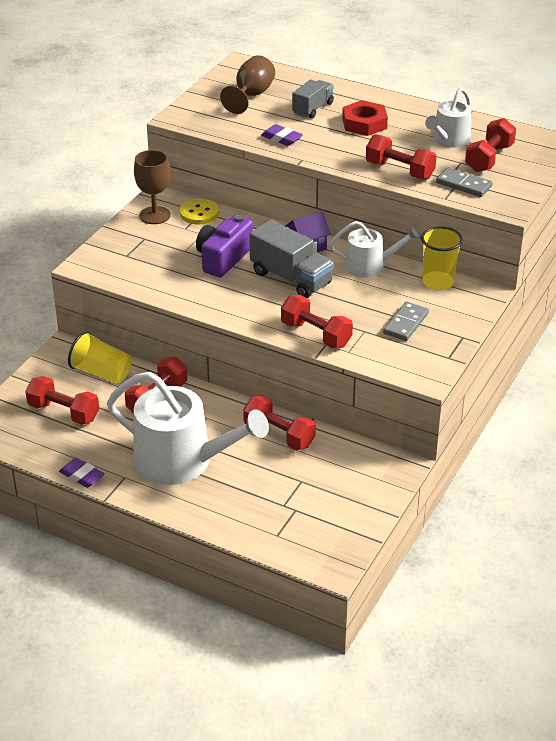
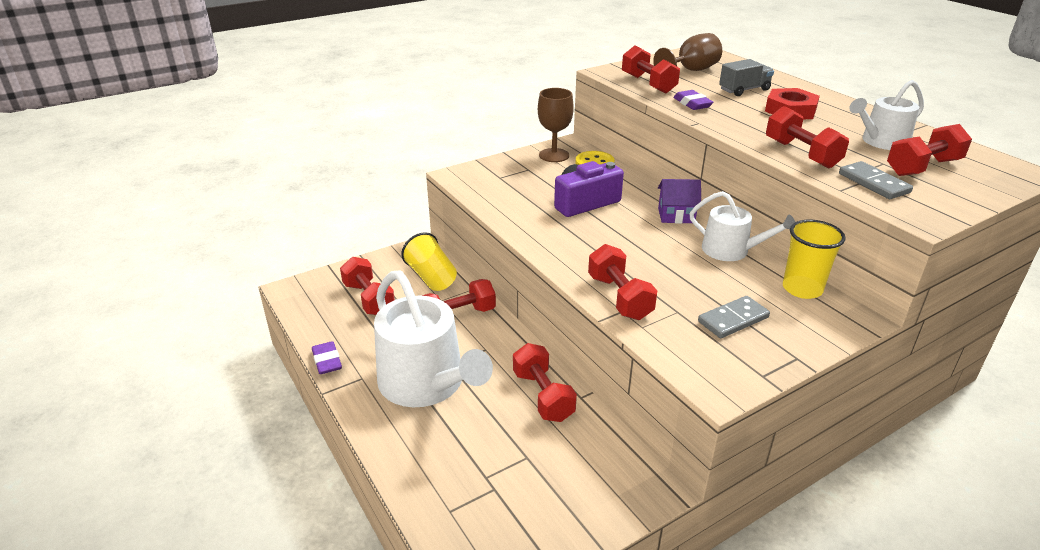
camera: 30 degrees right, 5 degrees down
grey truck [249,220,334,298] -> none
none -> red dumbbell [622,45,680,94]

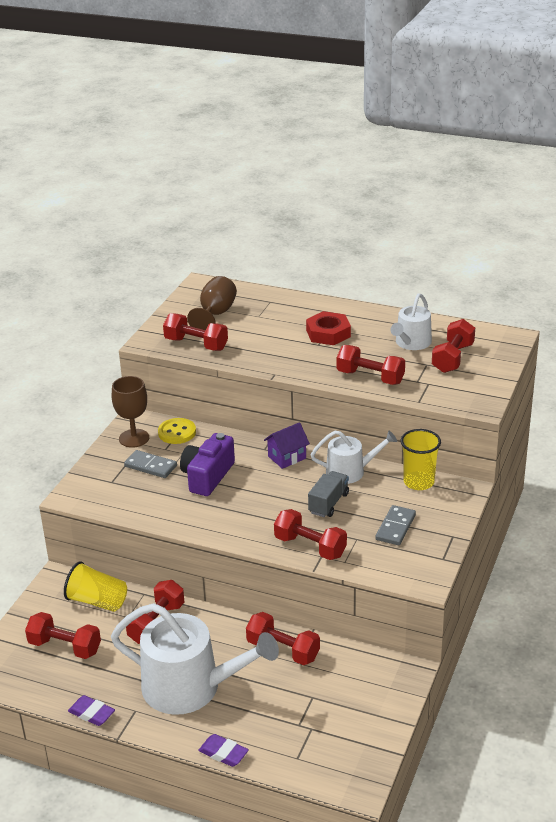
camera: 35 degrees left, 0 degrees up
purple eraser [673,90,713,110] -> purple eraser moved to [198,734,249,767]
grey truck [719,59,774,96] -> grey truck moved to [308,471,349,517]
grey domino [839,161,913,199] -> grey domino moved to [124,450,177,478]

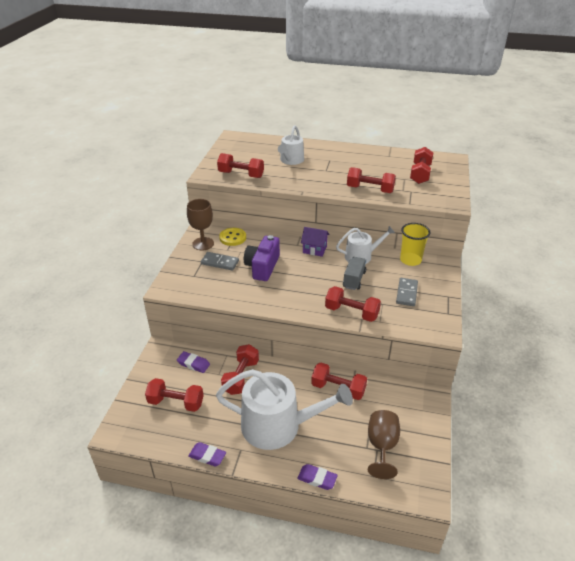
camera: 10 degrees left, 5 degrees up
yellow cup [64,562,127,612] -> purple eraser [177,351,210,373]
brown goblet [187,276,237,330] -> brown goblet moved to [368,410,400,479]
purple house [264,422,310,469] -> purple house turned 60 degrees clockwise [301,227,329,257]
red nut [306,311,351,345] -> none
white watering can [390,293,432,350] -> white watering can moved to [278,125,304,165]

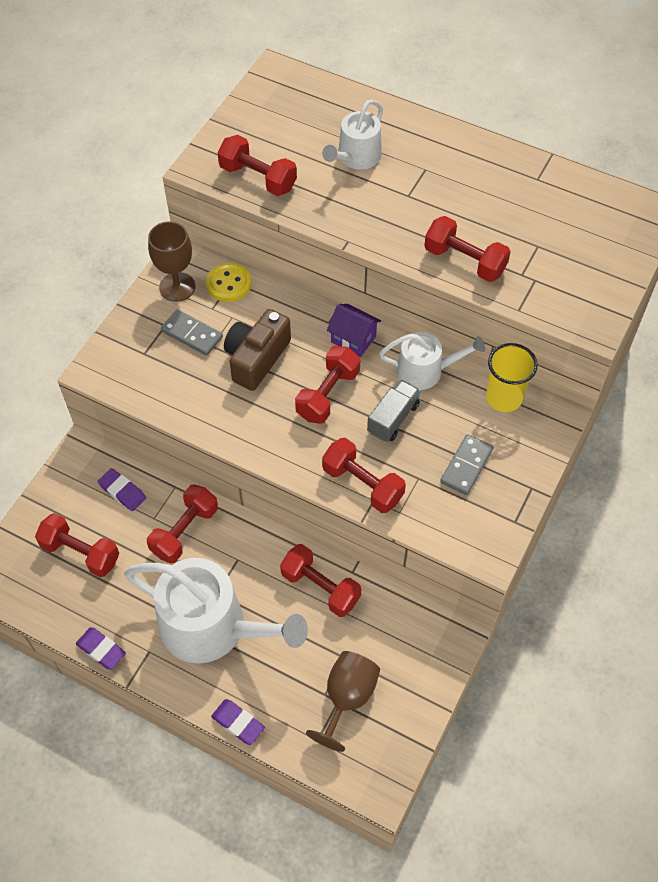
camera: 15 degrees right, 20 degrees up
purple camera [244,235,280,281] -> brown camera [224,309,291,391]
red dumbbell [410,147,433,184] -> red dumbbell moved to [295,346,360,424]

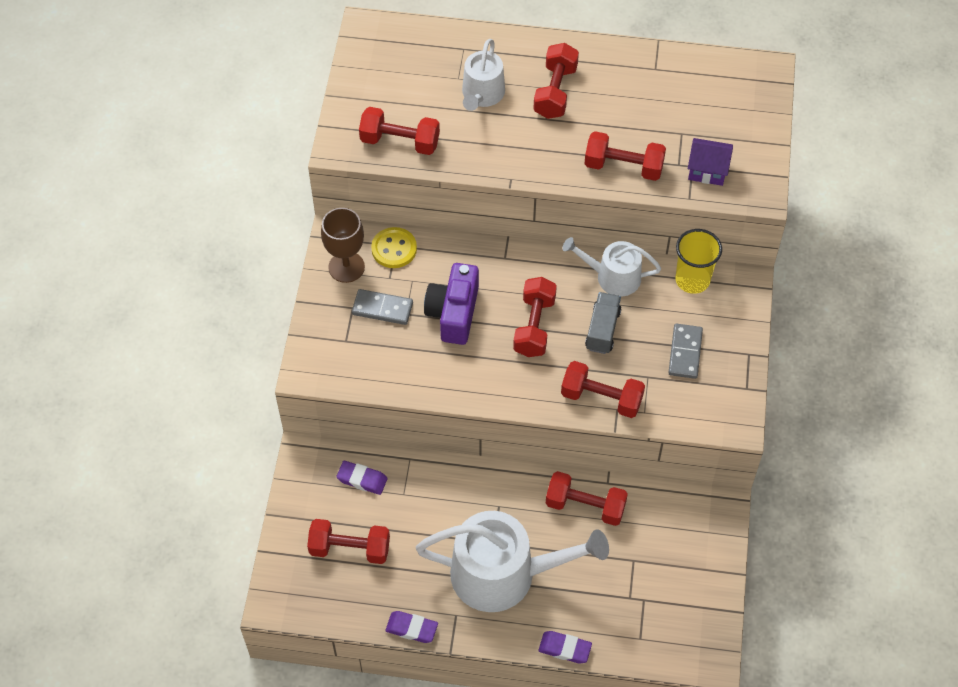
camera: 20 degrees left, 0 degrees up
red dumbbell [147,484,218,563] -> red dumbbell moved to [533,43,579,119]
brown camera [224,309,291,391] -> purple camera [424,263,479,345]
brown goblet [306,651,380,752] -> none
purple house [327,304,381,357] -> purple house moved to [688,138,733,186]
white watering can [379,332,485,390] -> white watering can turned 150 degrees counterclockwise [562,237,661,297]

